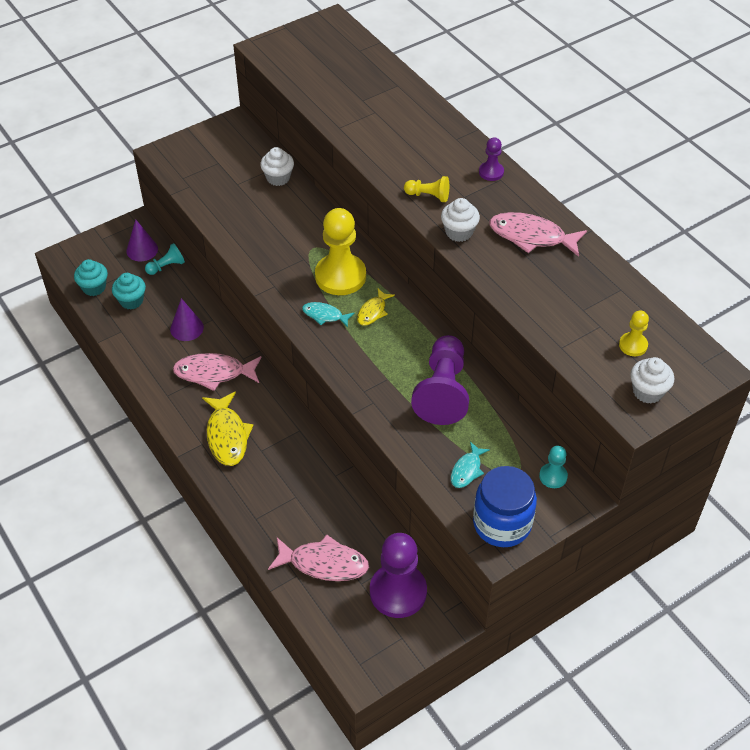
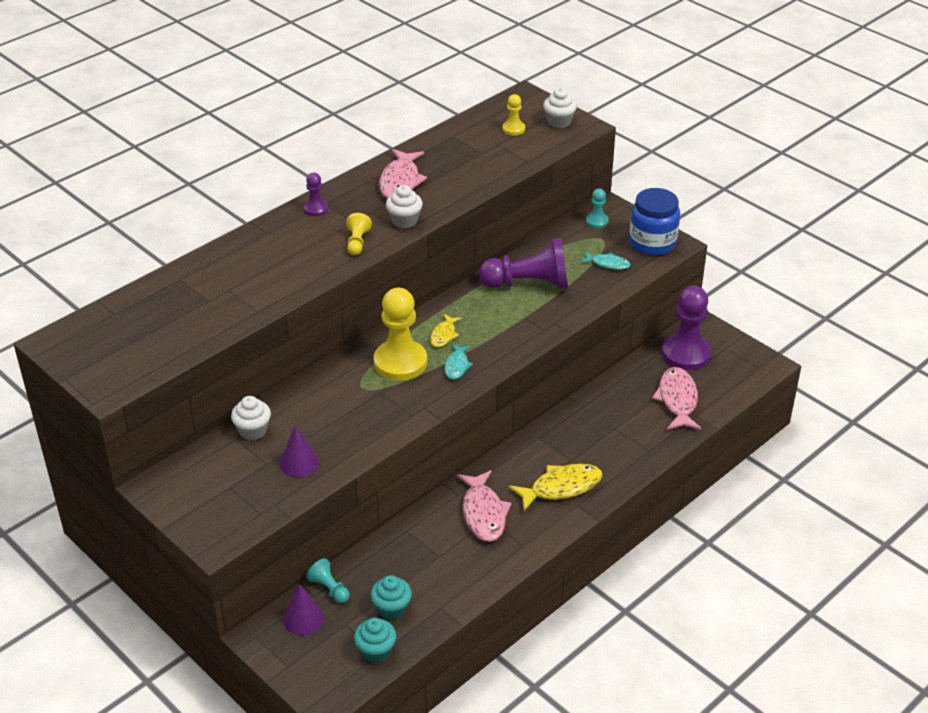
camera: 100 degrees left, 10 degrees down
purple cone [170,298,204,341] -> purple cone moved to [280,425,319,478]
yellow fish [357,288,395,326] -> yellow fish turned 90 degrees clockwise [430,314,462,347]

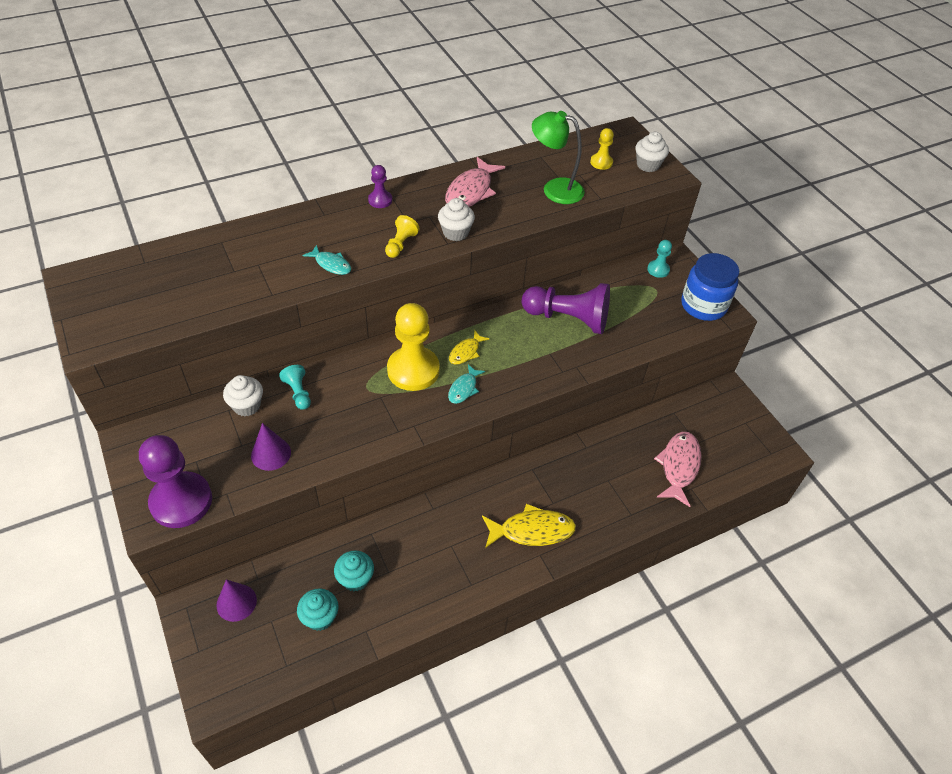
camera: 15 degrees right, 10 degrees up
turquoise pawn [306,558,350,603] -> turquoise pawn moved to [279,365,311,410]
turquoise cupcake [354,618,397,663] -> turquoise cupcake moved to [334,551,374,591]
pink fish [457,470,512,542] -> none
turquoise fish [581,251,631,270] -> turquoise fish moved to [303,245,351,275]
purple pawn [662,286,712,370] -> purple pawn moved to [139,435,212,528]
none -> green lamp [532,111,585,204]

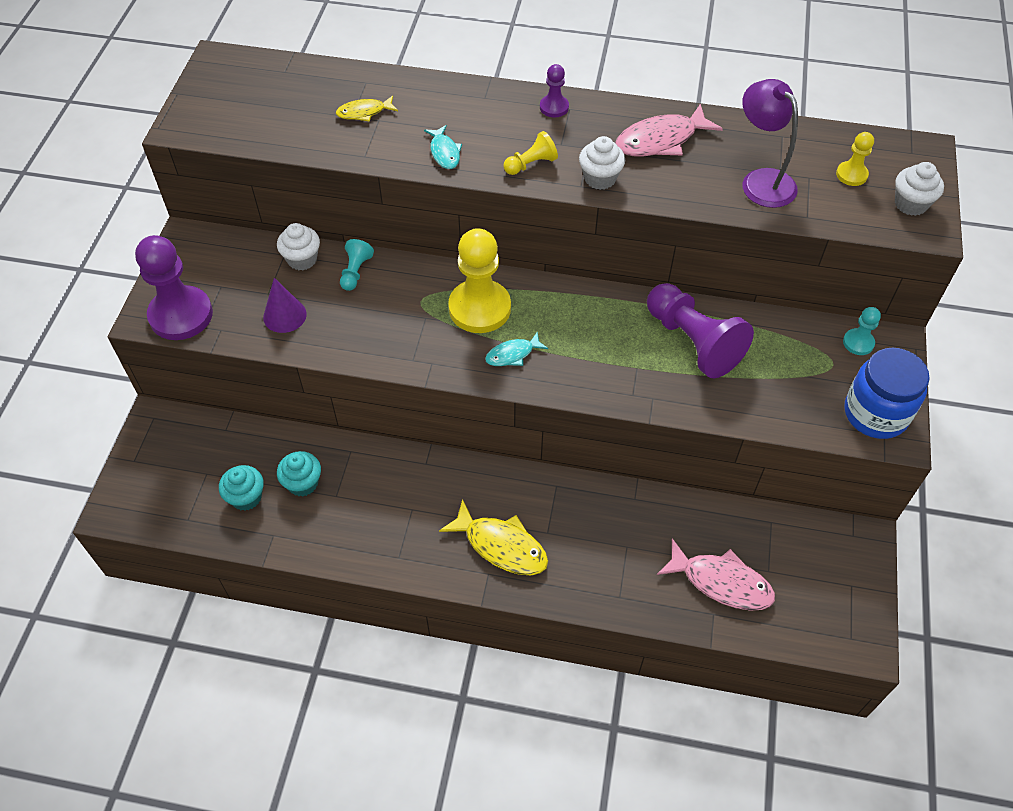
camera: 40 degrees right, 5 degrees up
purple cone [216,580,257,622] -> none
yellow fish [449,330,490,365] -> yellow fish moved to [336,96,398,122]
green lamp [532,111,585,204] -> purple lamp [742,79,798,208]
pink fish [654,432,702,507] -> pink fish turned 60 degrees clockwise [657,538,775,610]

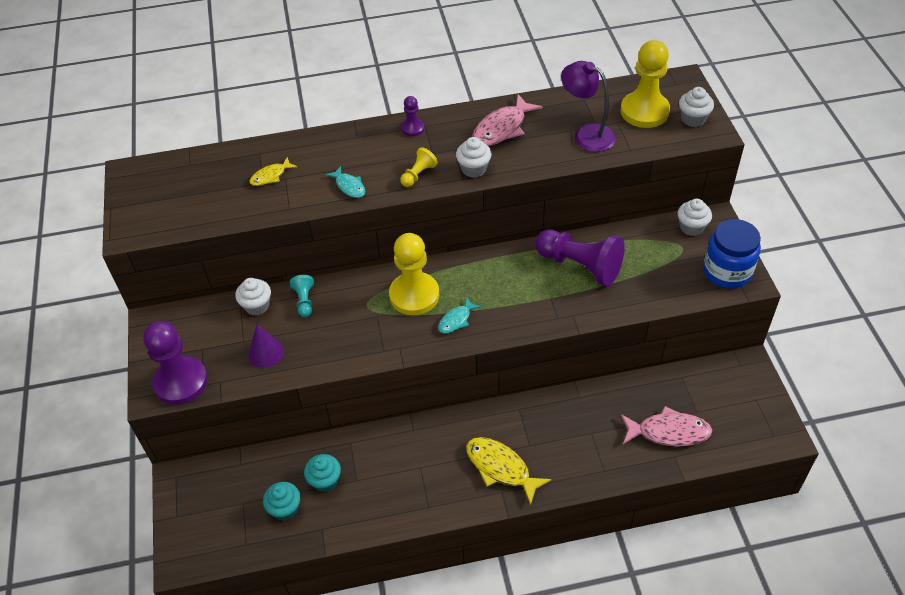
camera: 20 degrees left, 5 degrees down
yellow fish [439,499,548,575] -> yellow fish turned 150 degrees counterclockwise [466,437,551,505]
yellow pawn [836,132,874,186] -> yellow pawn [620,40,670,128], size x2.10
turquoise pawn [843,307,881,355] -> white cupcake [678,199,712,236]

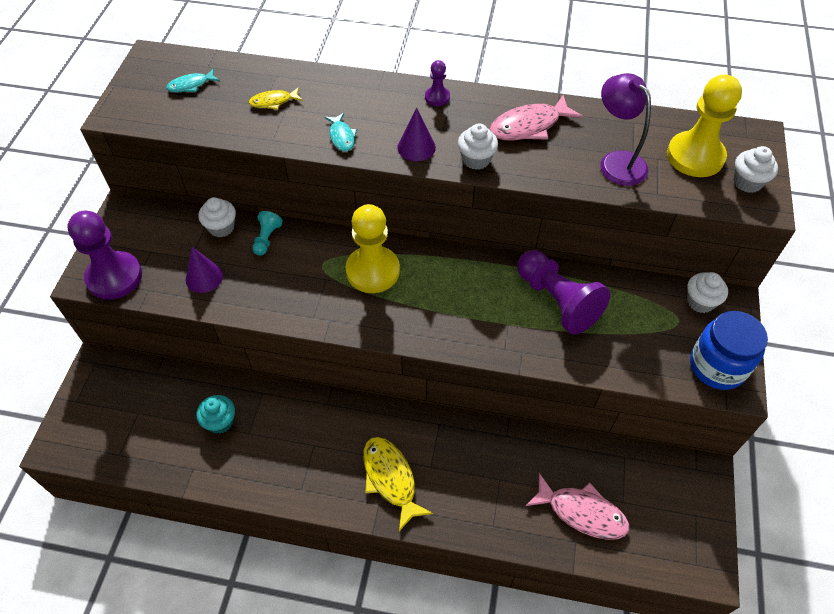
camera: 20 degrees right, 5 degrees up
turquoise cupcake [263,482,301,521] -> none
yellow pawn [400,147,438,187] -> purple cone [397,107,436,161]
turquoise fish [438,298,481,333] -> turquoise fish moved to [166,69,220,92]

